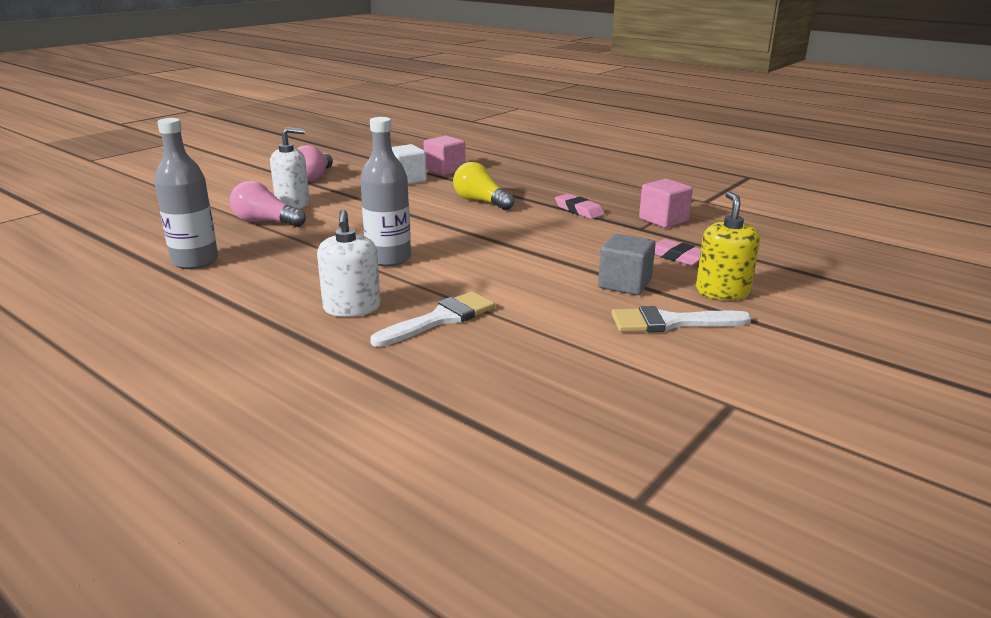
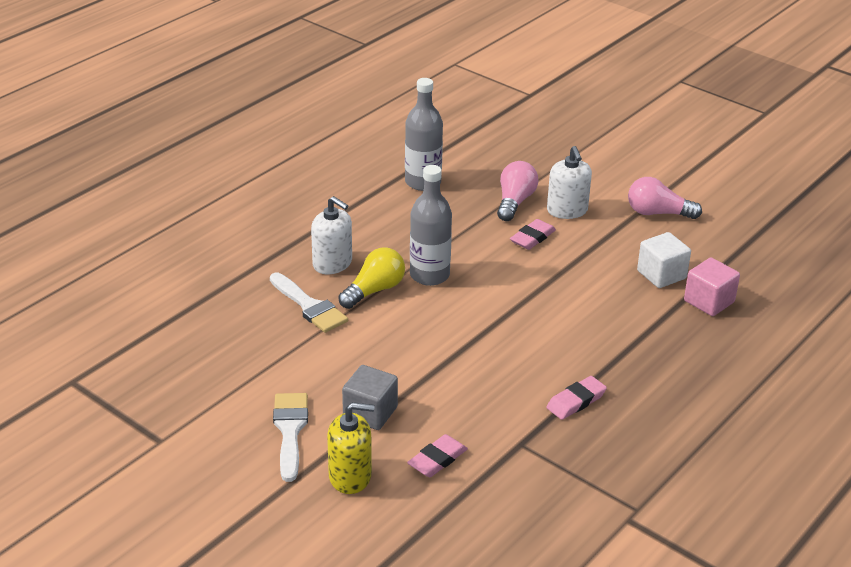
camera: 90 degrees right, 10 degrees up
white soap dispenser [317,210,381,317] -> white soap dispenser turned 135 degrees counterclockwise [311,196,352,274]
yellow light bulb [453,162,514,210] -> yellow light bulb moved to [338,248,405,309]
pink cube [639,179,693,228] -> none
none -> pink eraser [510,219,556,250]

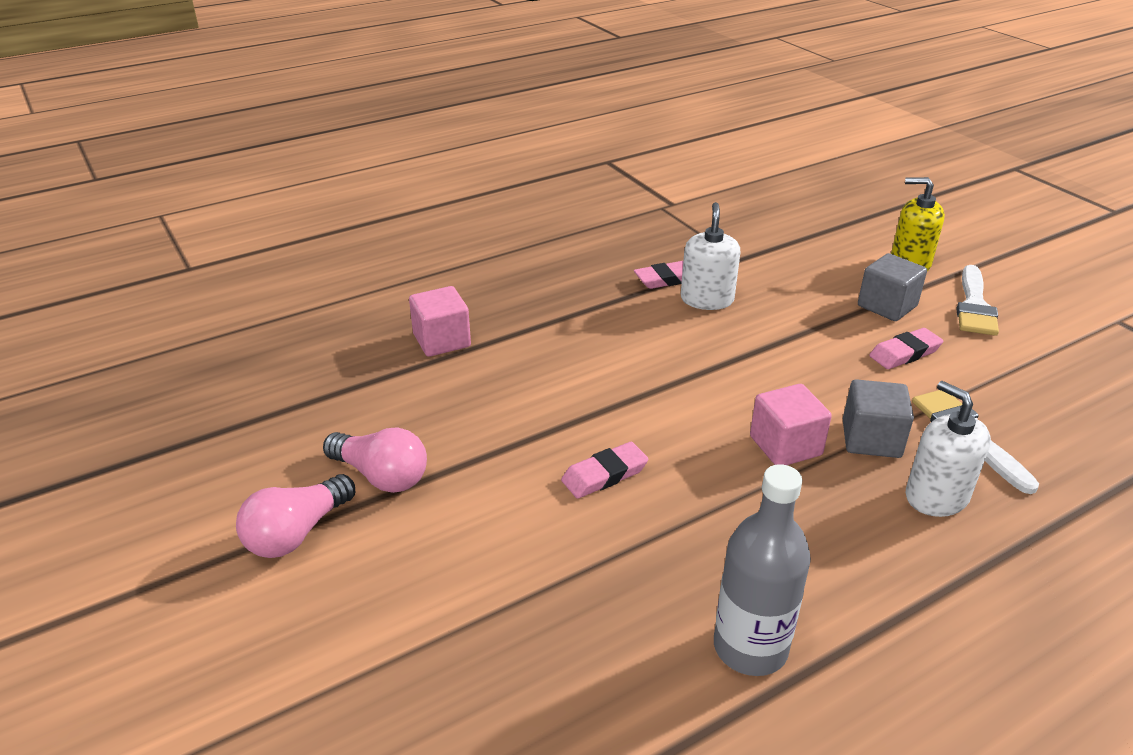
camera: 160 degrees left, 0 degrees up
yellow light bulb [338,248,405,309] -> grey cube [843,379,914,458]
pink eraser [407,434,468,477] -> pink eraser moved to [869,328,943,369]
grey bottle [410,165,452,286] -> pink cube [750,384,832,465]
pink light bulb [497,161,538,221] -> pink light bulb moved to [236,474,355,558]
white soap dispenser [547,146,592,219] -> white soap dispenser moved to [681,202,740,310]
white cube [637,232,691,288] -> none

